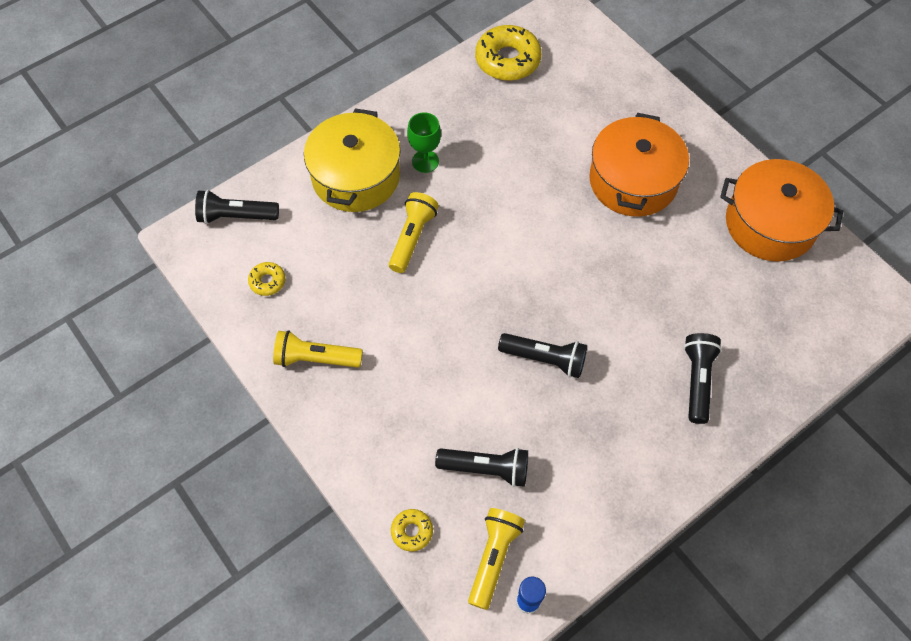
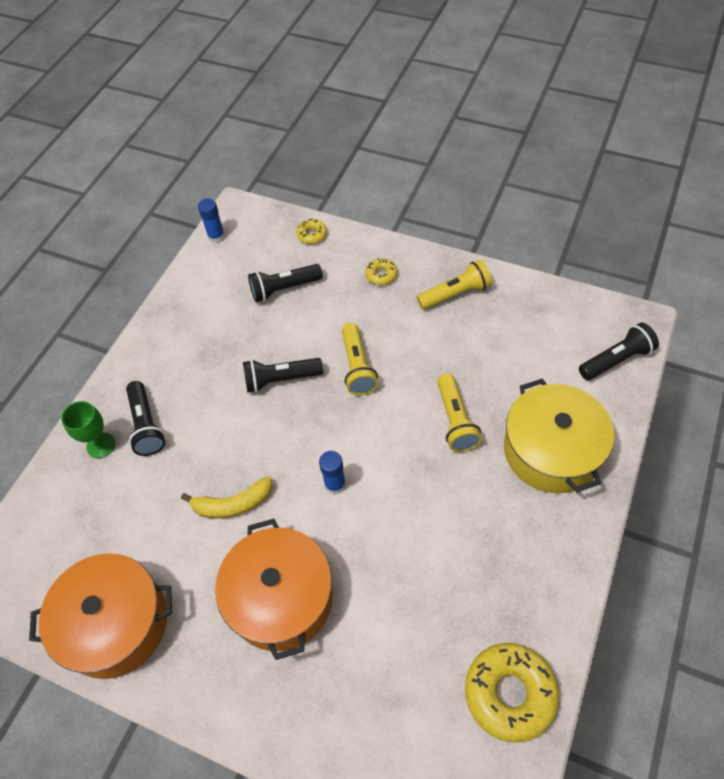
camera: 155 degrees right, 5 degrees down
yellow donut [248,262,286,296] -> yellow donut moved to [365,258,398,285]
green goblet [407,112,441,173] -> green goblet moved to [61,401,115,458]
yellow flashlight [468,508,525,610] -> yellow flashlight moved to [342,323,378,395]
none -> yellow banana [181,476,272,519]
none -> blue glue stick [319,451,346,494]

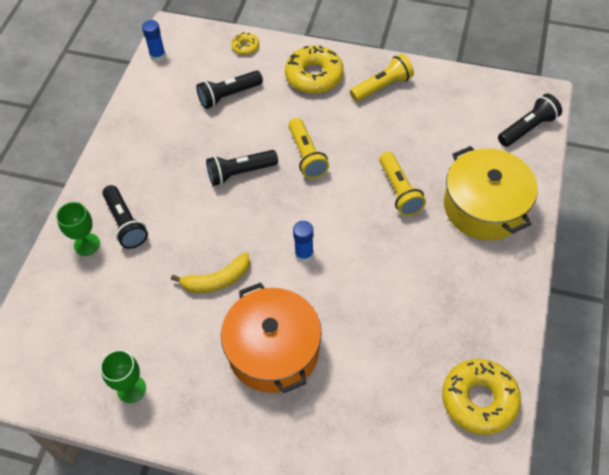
camera: 10 degrees left, 0 degrees up
orange pot [29,553,172,679] -> green goblet [100,350,146,403]
yellow donut [365,258,398,285] -> yellow donut [285,45,344,94], size x2.03

